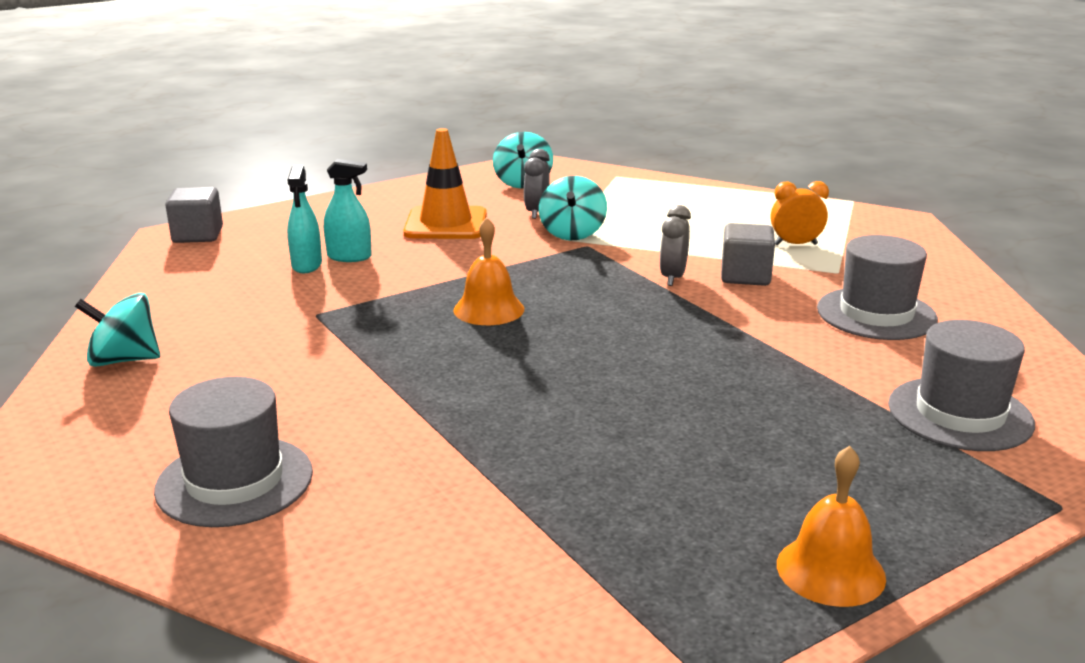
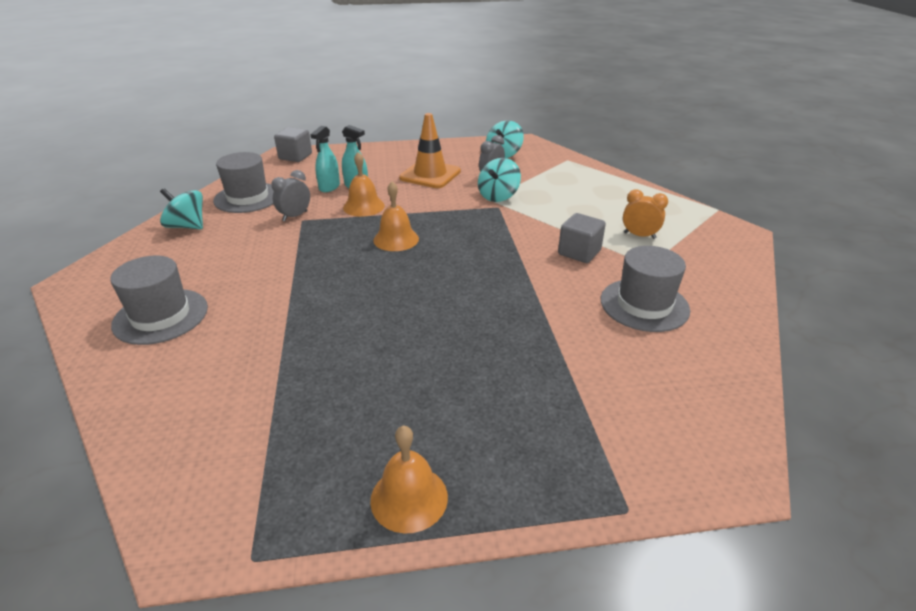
camera: 25 degrees right, 10 degrees up
grey clock [660,205,691,286] -> grey clock moved to [271,170,310,221]
grey hat [888,320,1035,451] -> grey hat moved to [213,152,274,213]
none -> orange bell [343,152,385,217]

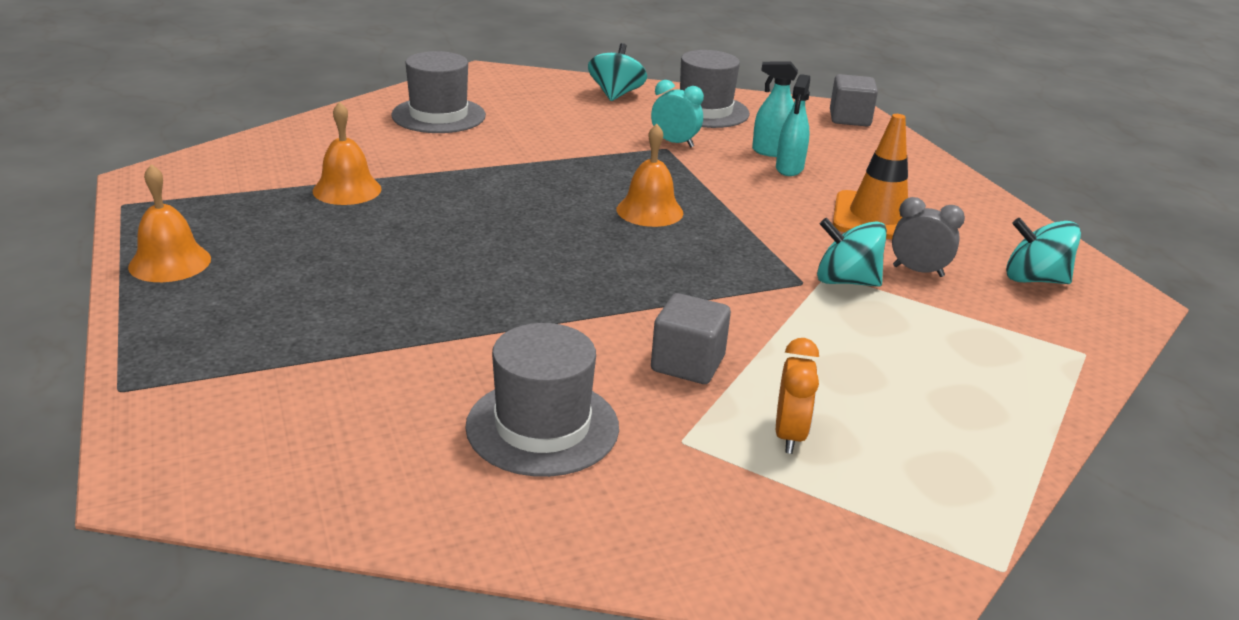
camera: 75 degrees right, 5 degrees down
grey clock [271,170,310,221] -> turquoise clock [651,80,704,148]
orange bell [343,152,385,217] -> orange bell moved to [313,101,382,205]

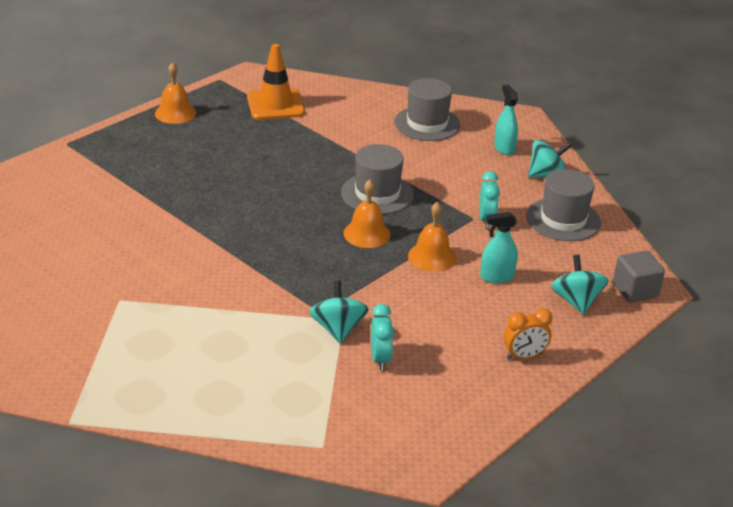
camera: 65 degrees right, 5 degrees up
orange bell [313,101,382,205] -> orange bell moved to [408,202,456,272]
grey hat [465,323,619,477] -> grey hat moved to [341,144,414,214]
grey cube [651,293,731,384] -> none
turquoise spray bottle [752,61,798,157] -> turquoise spray bottle moved to [494,84,518,155]
orange clock [776,338,819,454] -> orange clock moved to [504,308,553,360]
orange traffic cone [833,114,908,239] -> orange traffic cone moved to [247,44,305,120]
grey clock [892,197,965,277] -> turquoise clock [371,304,394,370]
turquoise spinning top [1006,218,1081,284] -> turquoise spinning top moved to [551,255,609,315]

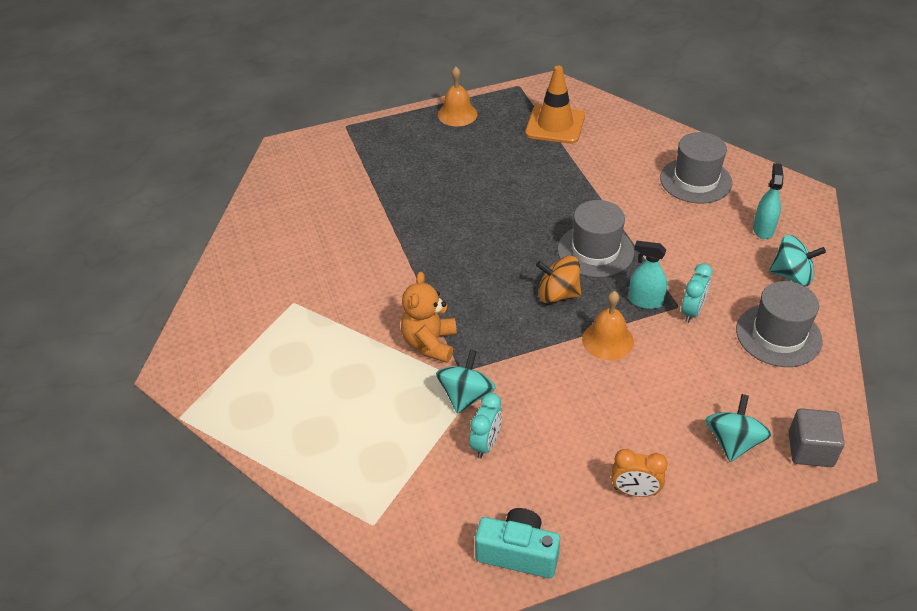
camera: 30 degrees right, 10 degrees up
orange bell [344,180,390,248] -> orange spinning top [536,256,581,303]
turquoise spray bottle [480,212,518,283] -> turquoise spray bottle moved to [629,241,667,309]
none -> orange teddy bear [401,272,457,363]
none -> turquoise camera [475,508,560,578]

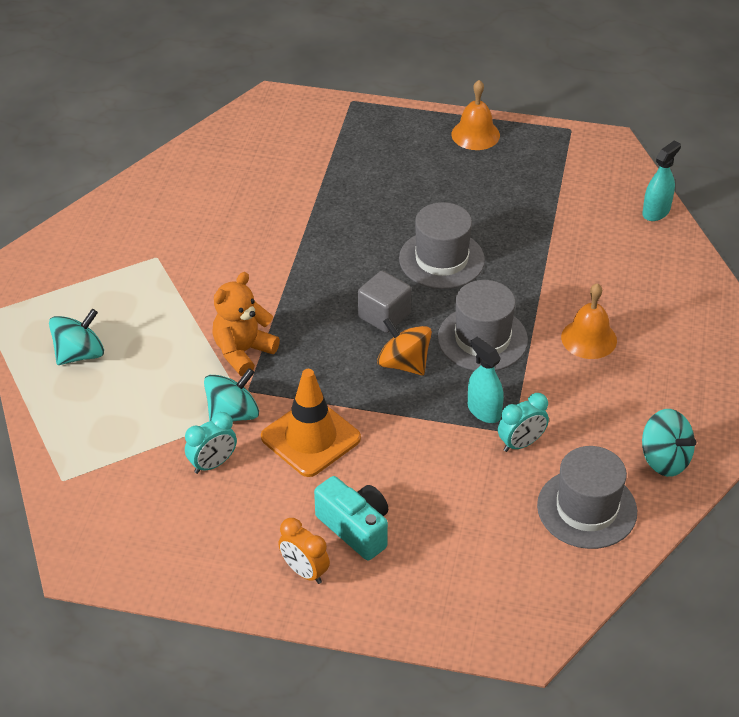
camera: 30 degrees right, 0 degrees up
turquoise camera [475,508,560,578] -> turquoise camera moved to [314,476,388,561]
orange traffic cone [525,66,585,144] -> orange traffic cone moved to [261,369,361,477]
orange bell [582,291,634,360] -> orange bell moved to [561,283,617,359]
grey hat [660,132,732,204] -> grey hat moved to [399,202,485,289]
turquoise spinning top [705,394,771,462] -> turquoise spinning top moved to [49,309,104,365]
turquoise spray bottle [753,163,784,239] -> turquoise spray bottle moved to [642,140,681,221]
grey cube [789,408,845,467] -> grey cube moved to [358,271,411,333]

